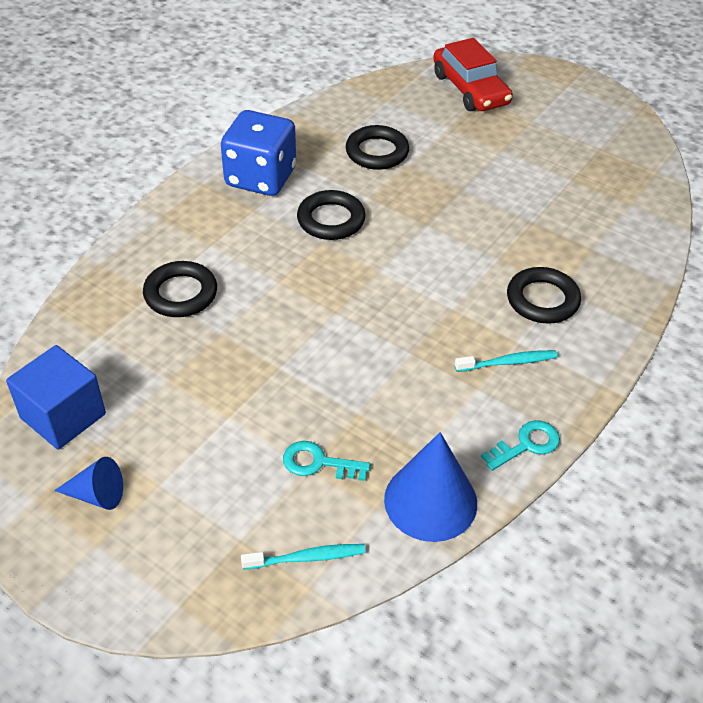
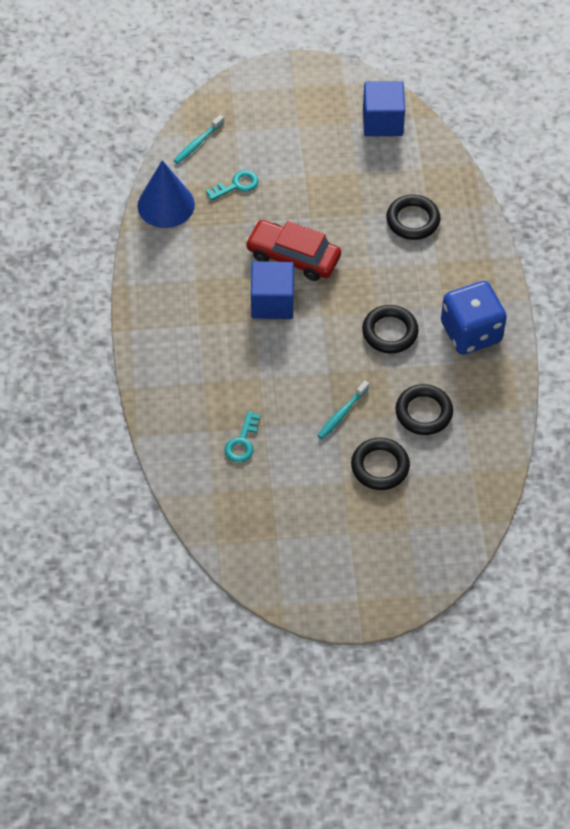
camera: 140 degrees right, 10 degrees up
blue cone [54,457,123,510] -> none
red car [433,38,513,111] -> red car moved to [245,220,341,281]
turquoise toothbrush [455,350,558,372] -> turquoise toothbrush moved to [317,381,369,439]
turquoise key [481,420,560,471] -> turquoise key moved to [225,411,261,462]
black ring [507,267,581,324] -> black ring moved to [351,438,410,490]
none -> blue cube [251,261,294,319]

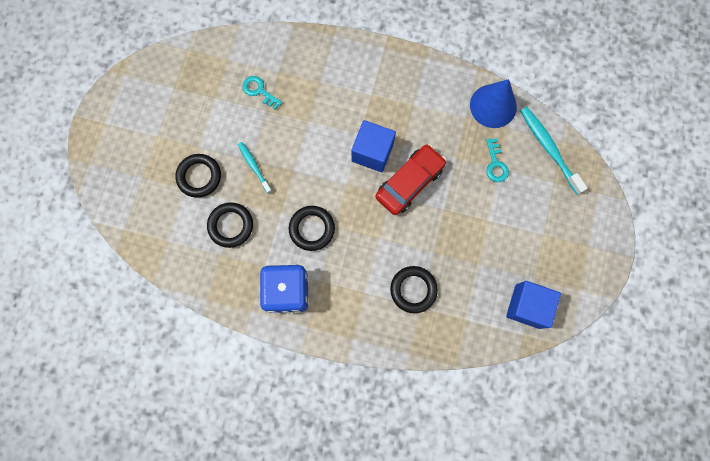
camera: 110 degrees right, 20 degrees up
turquoise toothbrush [173,115,224,164] -> turquoise toothbrush [520,107,588,194], size x1.69

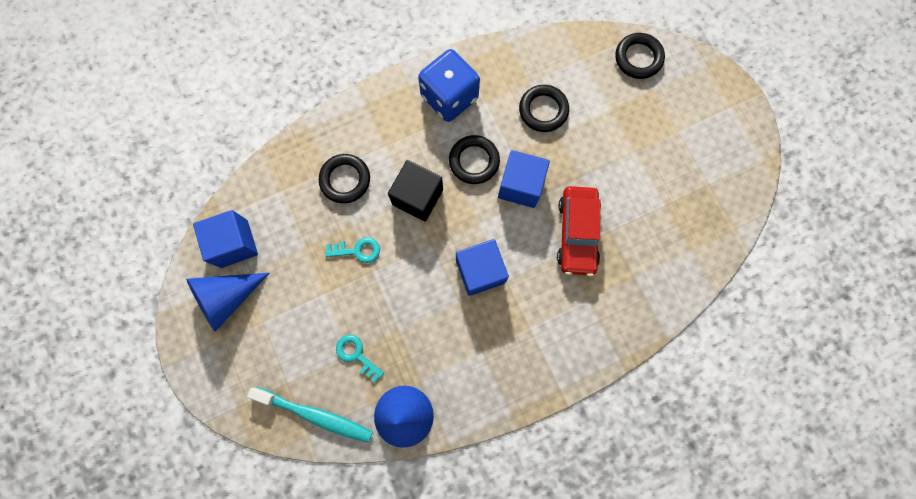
camera: 140 degrees right, 0 degrees up
black ring [175,154,221,198] -> black ring moved to [615,33,665,79]
turquoise toothbrush [238,142,272,194] -> none
turquoise key [242,76,282,110] -> turquoise key moved to [325,237,380,263]
red car [375,144,446,215] -> red car moved to [557,186,601,276]
none -> blue cone [186,273,269,332]
none -> black cube [388,160,443,221]
none -> blue cube [498,150,550,208]

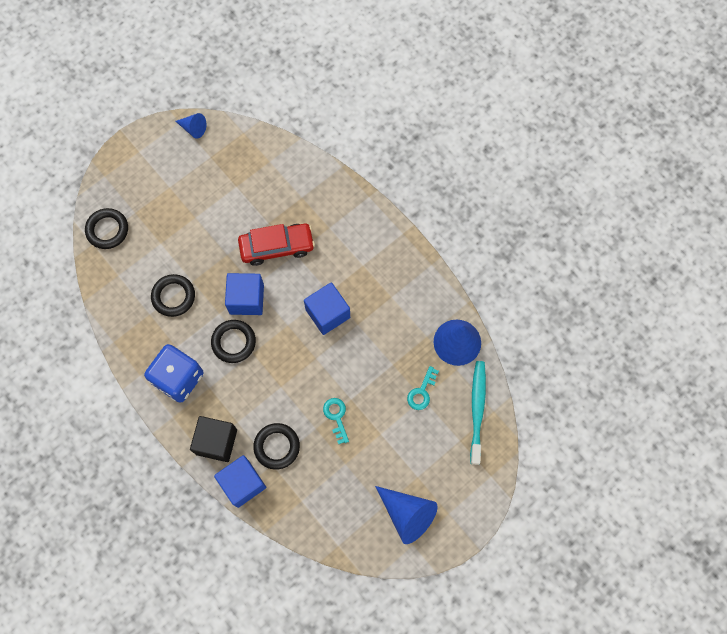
camera: 105 degrees left, 5 degrees down
blue cube [193,210,258,268] -> blue cube moved to [214,455,266,508]
black cube [388,160,443,221] -> black cube moved to [190,416,237,462]
none -> blue cone [175,113,207,139]

